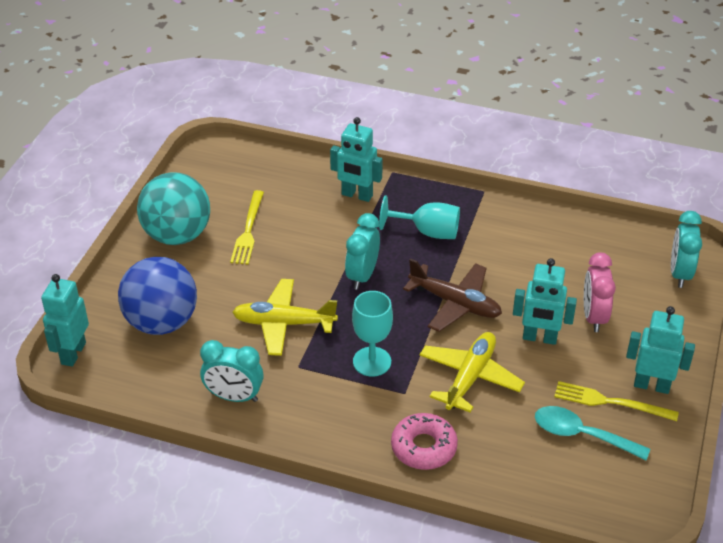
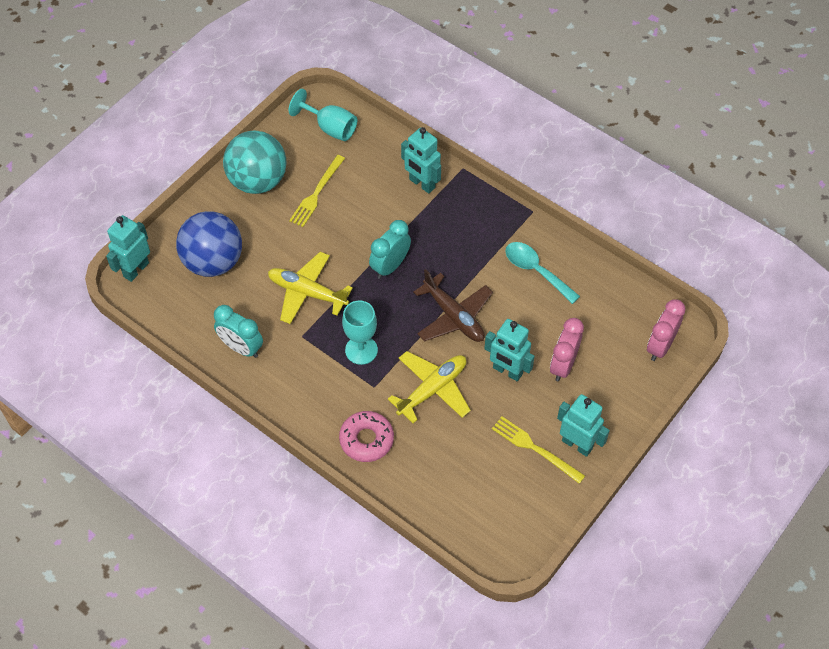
camera: 20 degrees right, 15 degrees up
turquoise goblet [379,195,460,239] -> turquoise goblet moved to [289,89,357,141]
turquoise spoon [535,406,650,460] -> turquoise spoon moved to [505,242,580,304]
turquoise clock [671,211,702,288] -> pink clock [647,299,686,361]

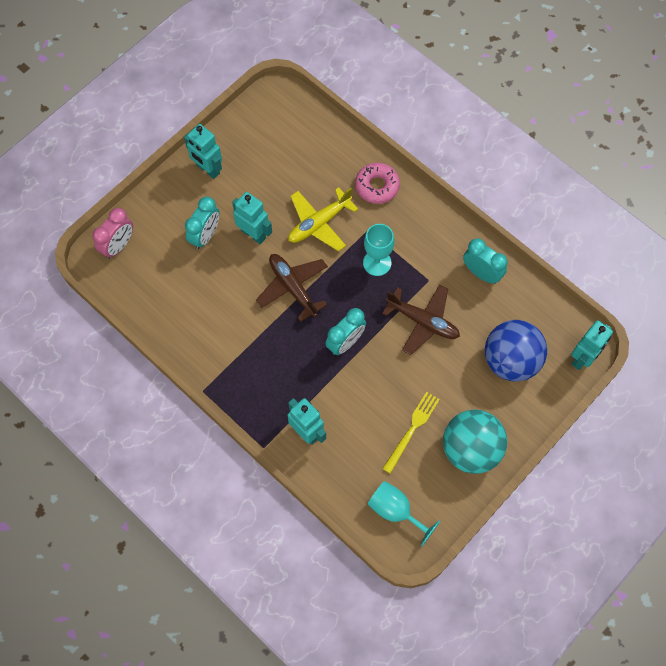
camera: 175 degrees left, 10 degrees up
yellow plane [268,252,353,324] -> brown plane [382,285,460,355]
yellow fork [492,417,585,484] -> none
turquoise spoon [505,242,580,304] -> none
pink clock [550,318,584,381] -> turquoise clock [185,197,220,249]

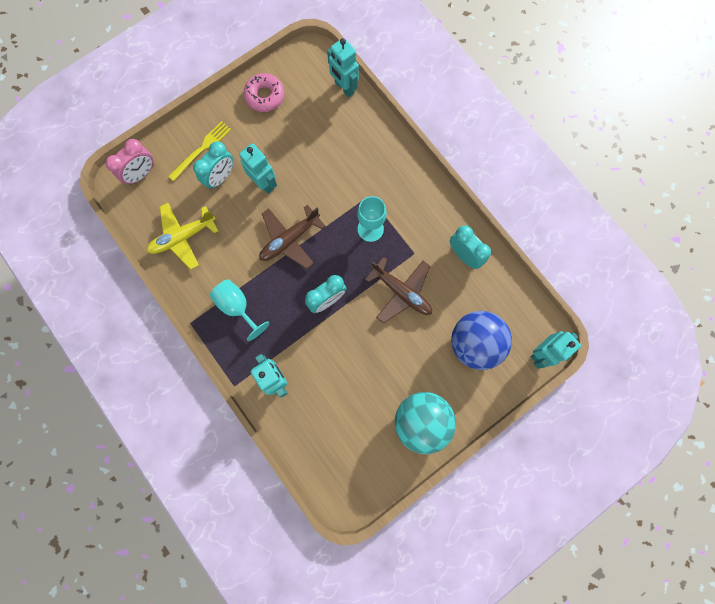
camera: 10 degrees right, 10 degrees up
turquoise robot [184,124,222,179] -> turquoise robot moved to [327,38,359,97]
brown plane [256,254,328,322] -> brown plane turned 105 degrees counterclockwise [259,205,326,269]
yellow plane [288,188,358,251] -> yellow plane moved to [147,203,218,269]
pink donut [355,163,400,204] -> pink donut moved to [244,73,284,112]
turquoise goblet [368,481,440,547] -> turquoise goblet moved to [210,279,269,341]
yellow fork [383,392,440,474] -> yellow fork moved to [168,121,231,181]

